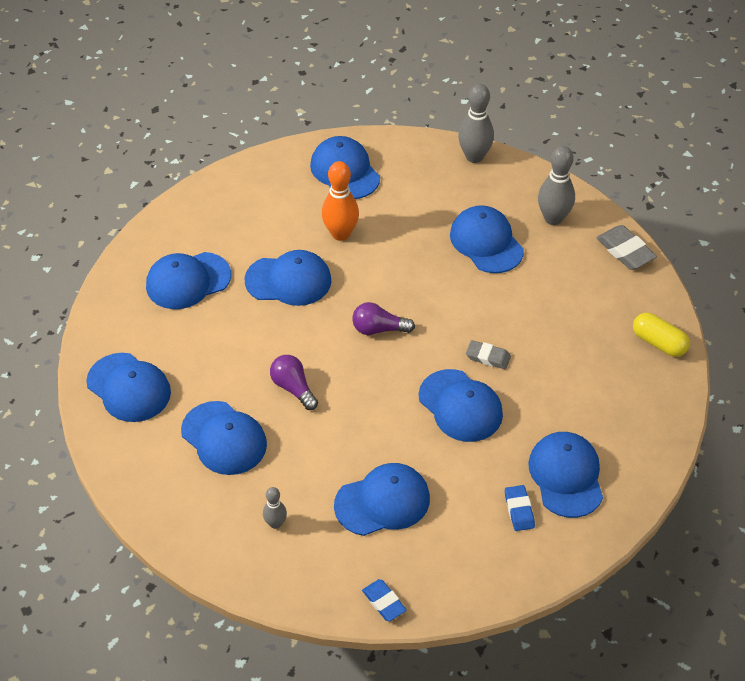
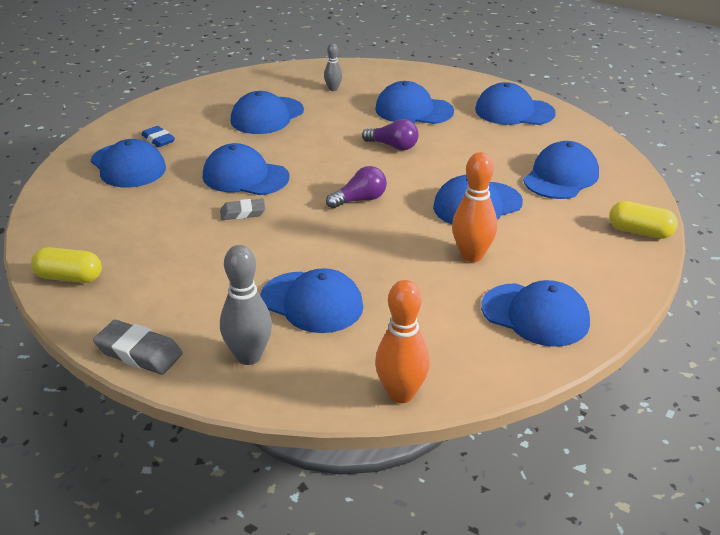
camera: 150 degrees right, 15 degrees down
blue eraser [362,579,407,621] -> none
grey bowling pin [458,84,494,163] -> orange bowling pin [375,280,430,403]
none -> yellow capsule [609,201,678,239]

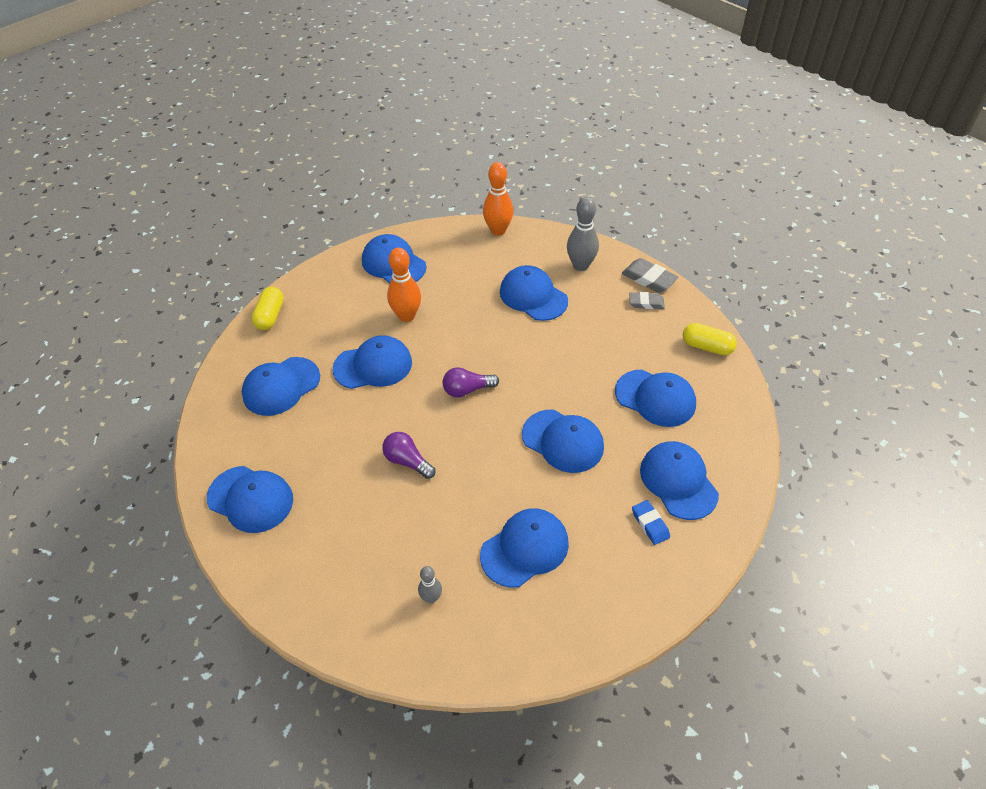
camera: 165 degrees left, 15 degrees up
grey eraser [220,199,266,220] -> grey eraser moved to [629,292,665,309]
blue cap [375,81,454,124] -> blue cap moved to [615,369,696,427]
yellow capsule [609,201,678,239] -> yellow capsule turned 60 degrees clockwise [251,287,284,330]

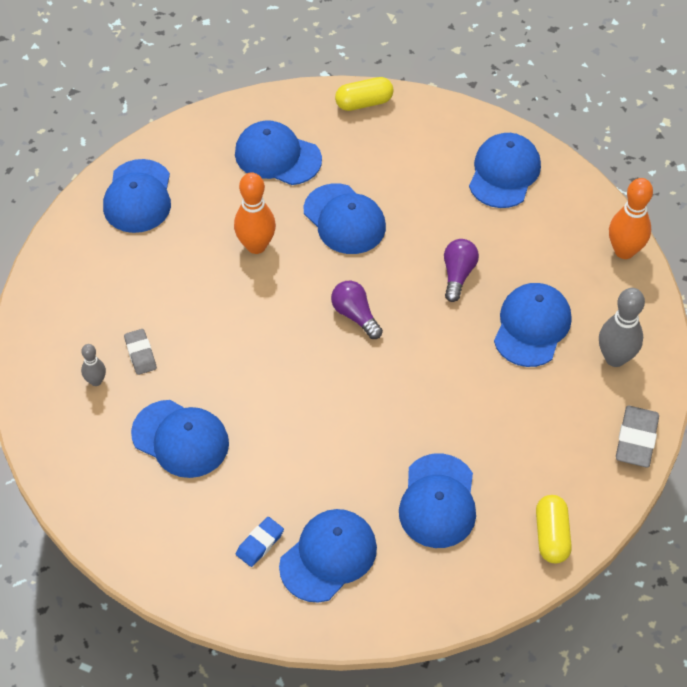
camera: 65 degrees right, 5 degrees up
purple light bulb [382,432,435,479] -> purple light bulb moved to [444,239,479,302]
orange bowling pin [387,248,421,322] -> orange bowling pin moved to [234,172,276,254]
blue cap [522,410,604,473] -> none
grey eraser [629,292,665,309] -> grey eraser moved to [124,329,157,375]

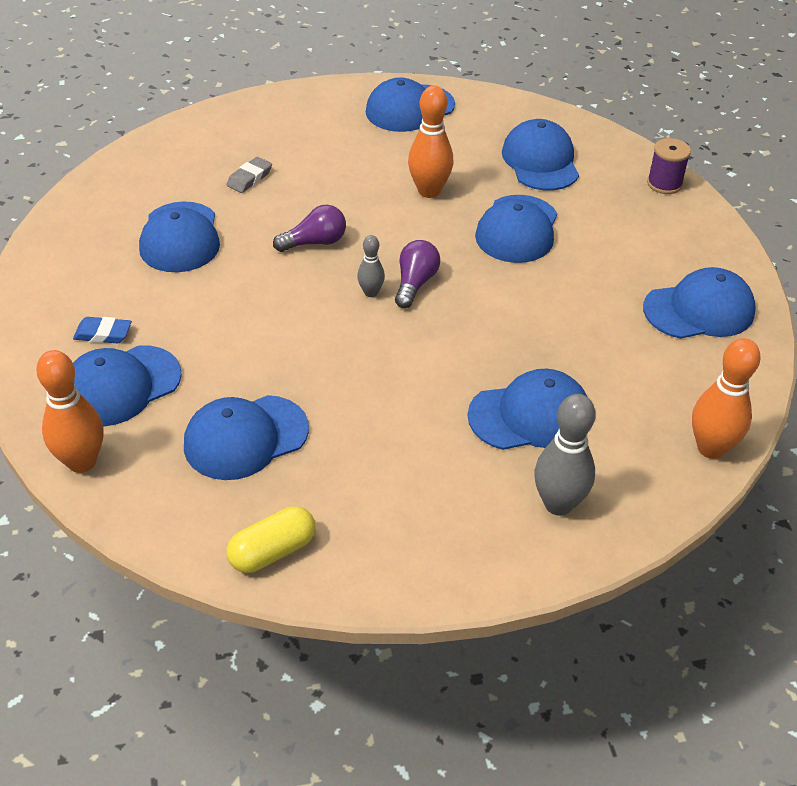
camera: 55 degrees right, 10 degrees down
grey bowling pin [81,344,106,386] -> grey bowling pin moved to [357,235,385,297]
blue cap [279,509,377,603] -> blue cap turned 135 degrees clockwise [73,345,182,427]
yellow capsule [335,77,394,111] -> purple spool [647,138,691,194]
purple light bulb [444,239,479,302] -> purple light bulb moved to [273,205,346,252]
grey eraser [616,406,659,467] -> none
none -> orange bowling pin [36,350,103,473]

